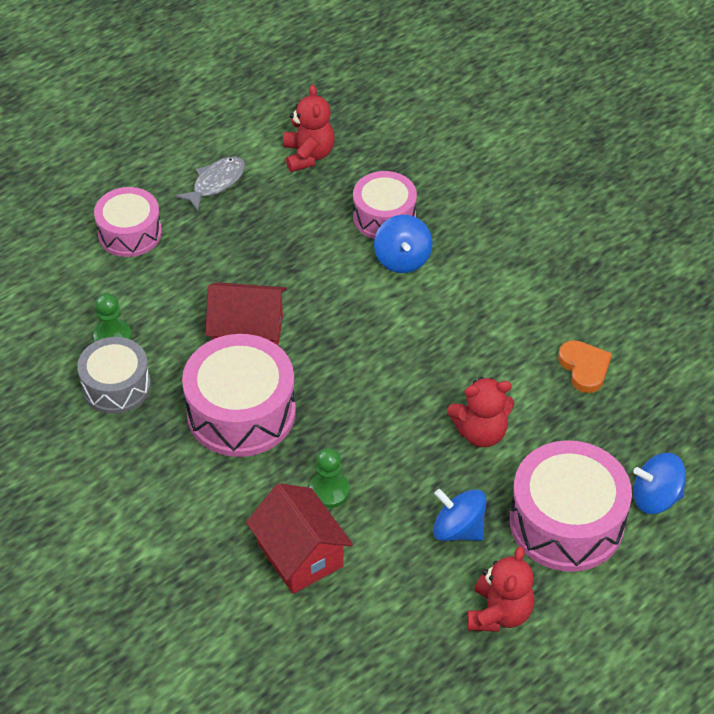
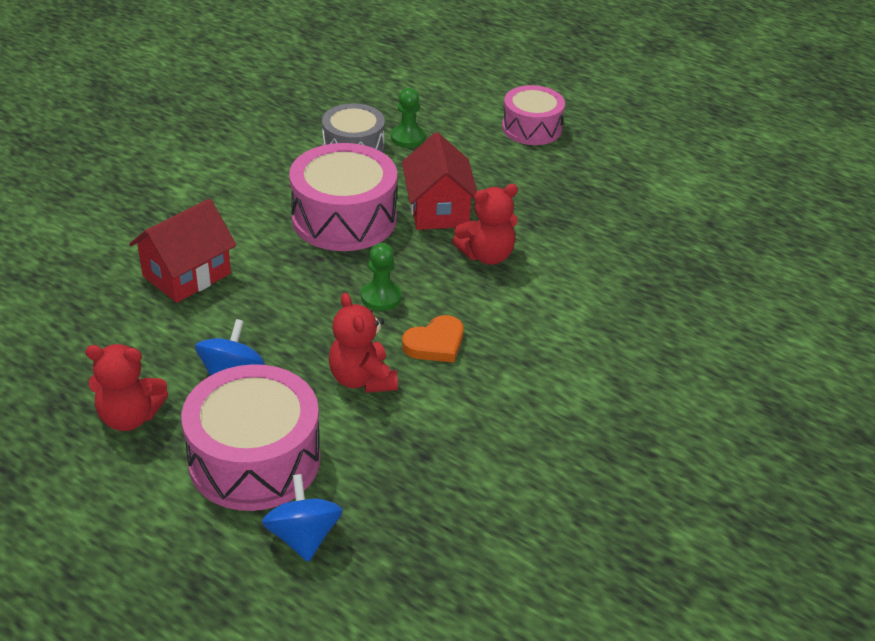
camera: 75 degrees right, 10 degrees down
grey fish [175,156,245,211] -> none
red teddy bear [283,85,334,172] -> red teddy bear moved to [453,184,518,265]
green pawn [309,448,350,508] -> green pawn moved to [361,243,402,311]
pink drum [353,171,417,239] -> none
blue spinning top [374,215,432,273] -> none
orange heart [558,340,612,393] -> orange heart moved to [402,315,464,362]

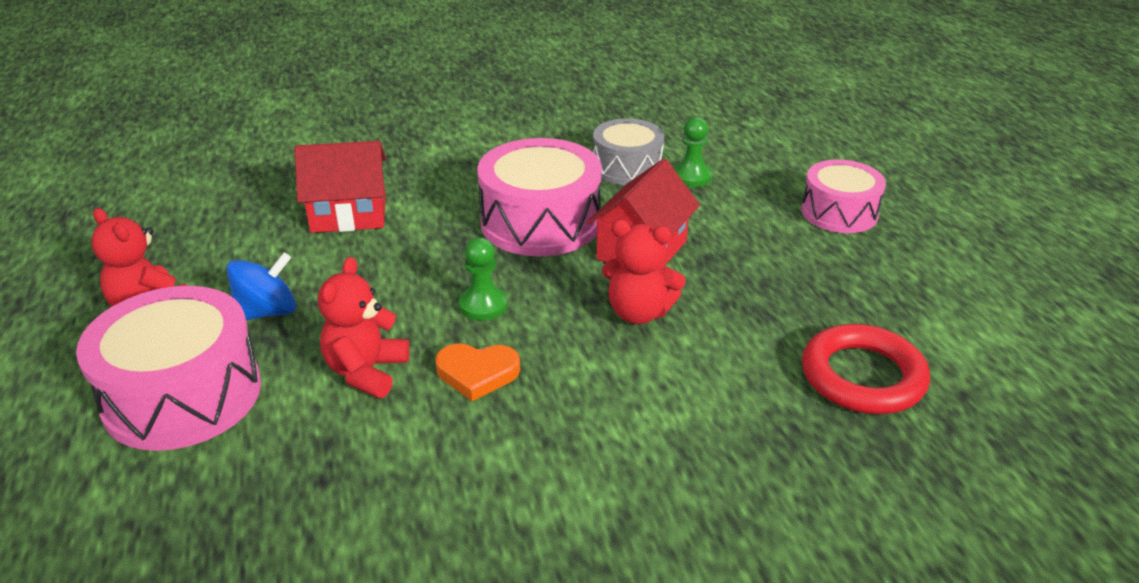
camera: 40 degrees right, 5 degrees down
blue spinning top [262,474,343,562] -> none
none -> red ring [802,324,930,414]

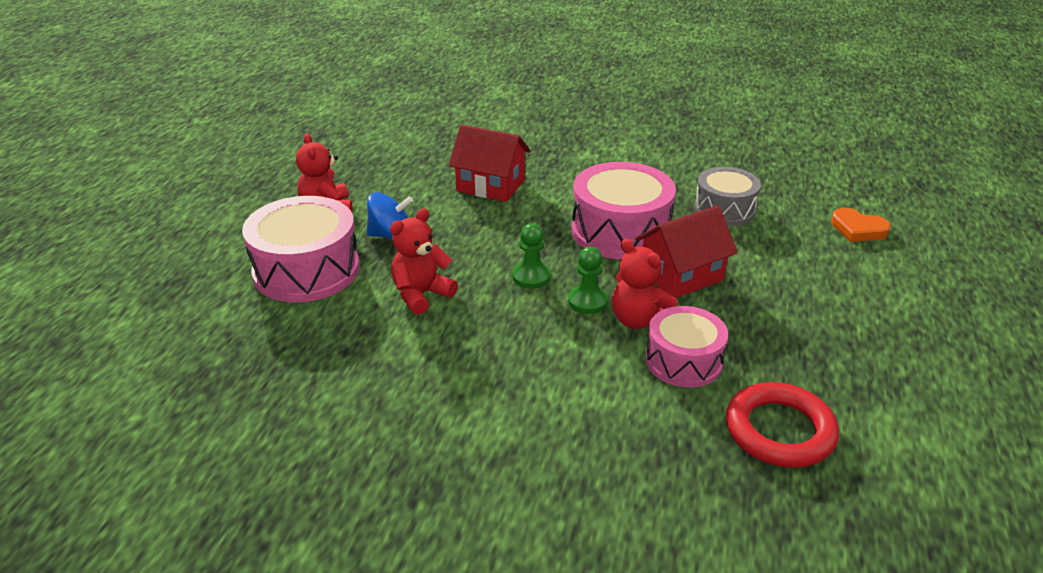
camera: 30 degrees right, 0 degrees up
orange heart [435,343,520,401] -> orange heart moved to [831,208,891,242]
green pawn [674,117,712,187] -> green pawn moved to [568,247,608,314]
pink drum [801,159,886,233] -> pink drum moved to [646,306,728,387]

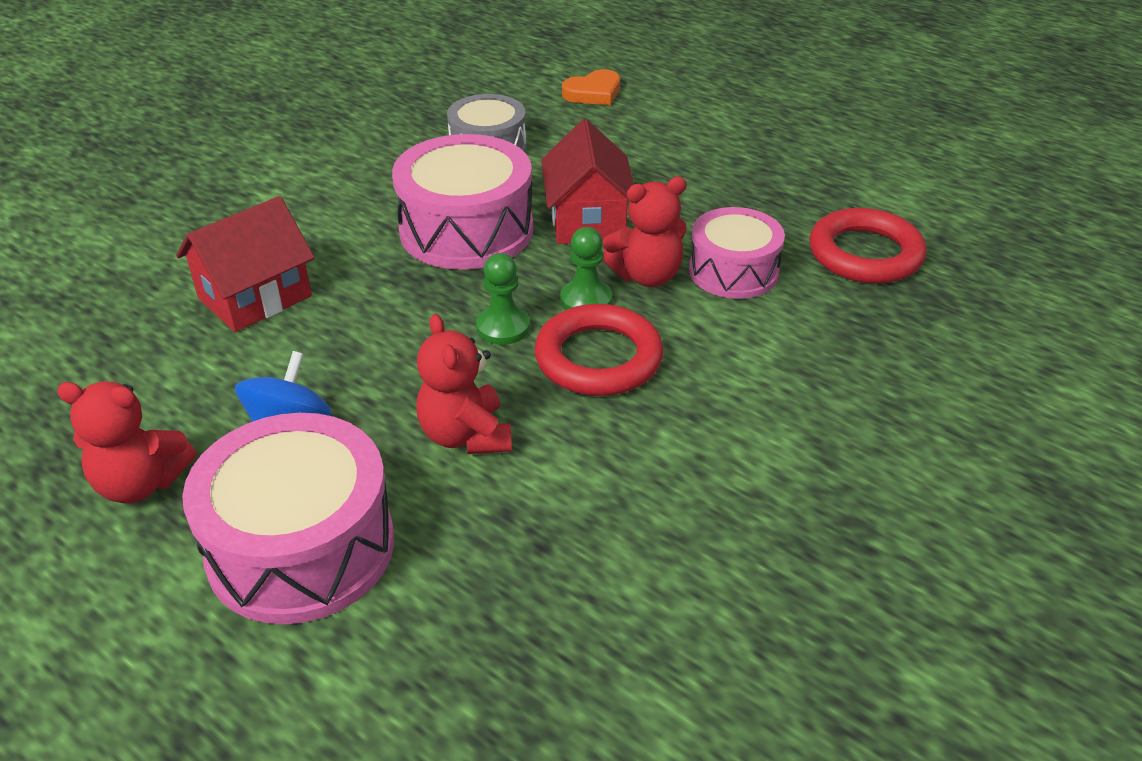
camera: 65 degrees left, 5 degrees up
none -> red ring [534,304,664,396]

